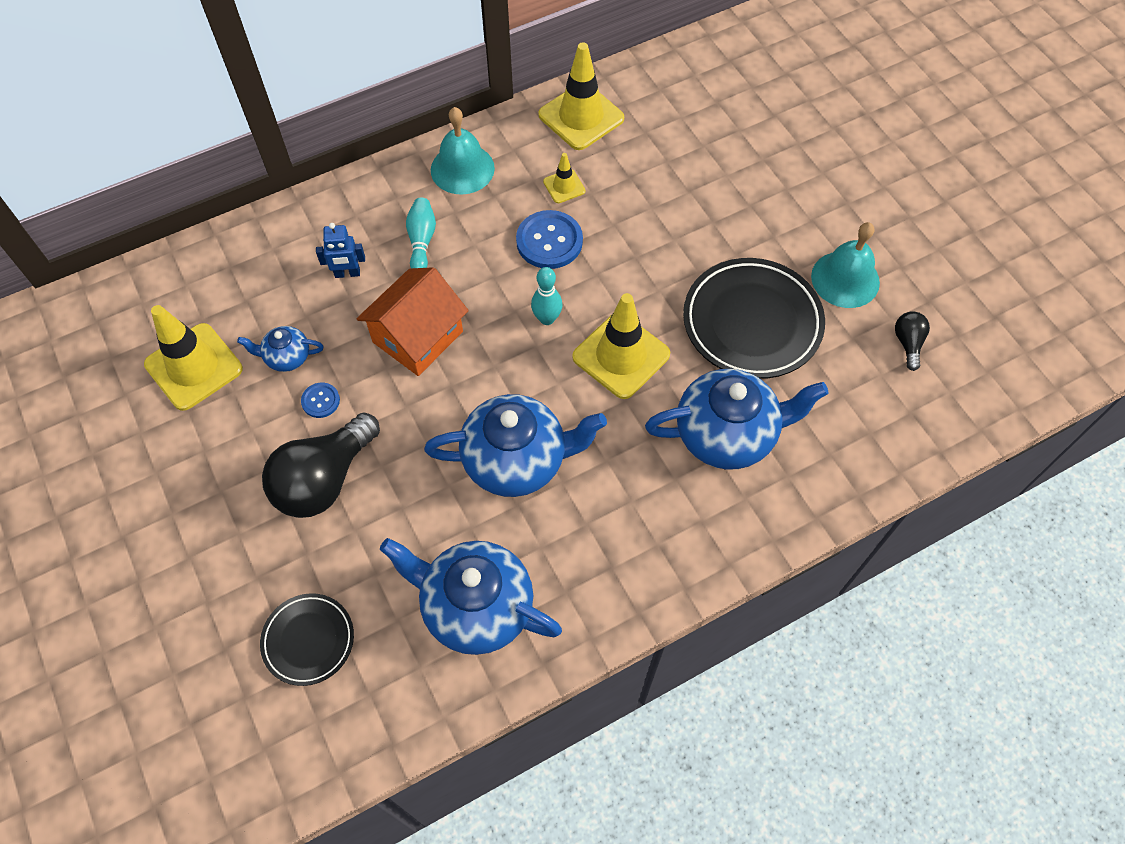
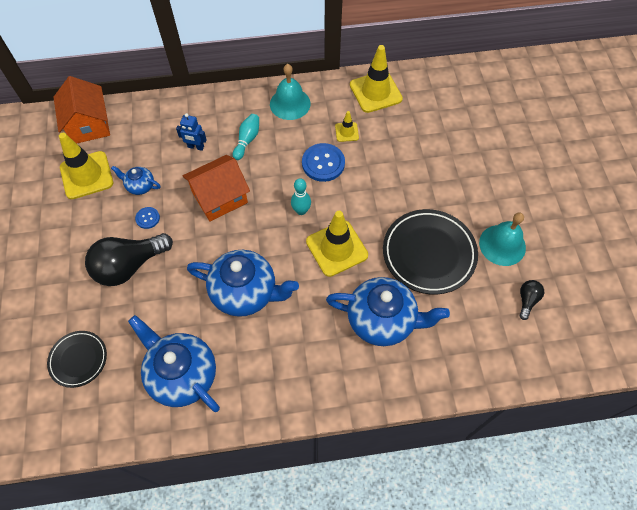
camera: 20 degrees right, 0 degrees up
none -> orange house [53,76,110,144]

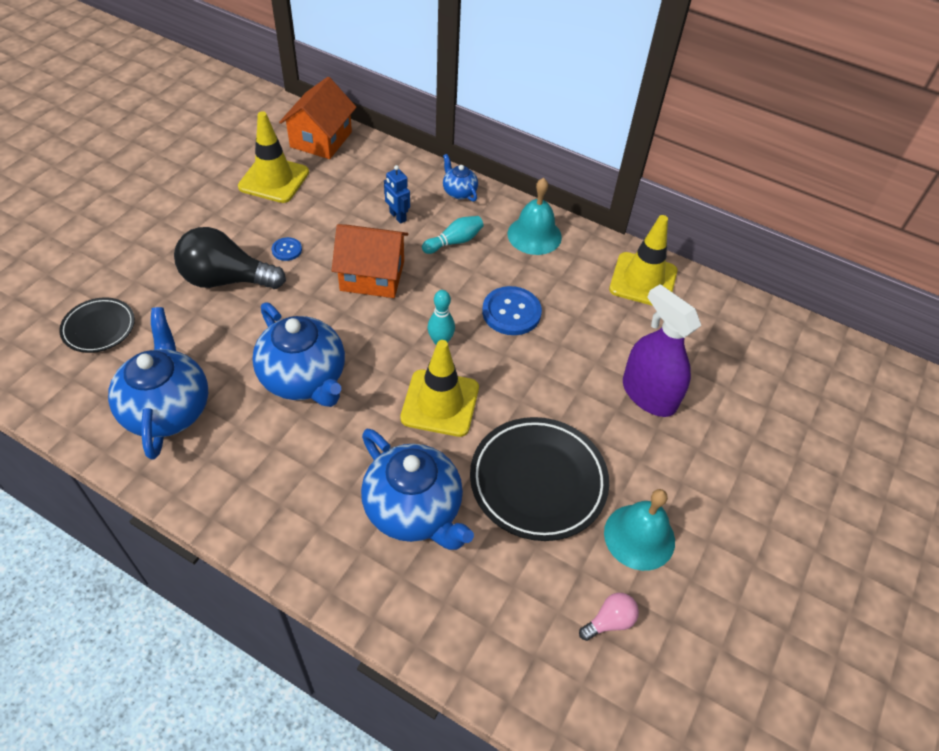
camera: 35 degrees right, 10 degrees down
blue teapot [111,166,161,195] -> blue teapot moved to [443,154,478,202]
yellow traffic cone [335,111,359,142] -> none
black light bulb [519,280,544,320] -> pink light bulb [579,593,639,641]
none -> purple spray bottle [623,284,701,417]

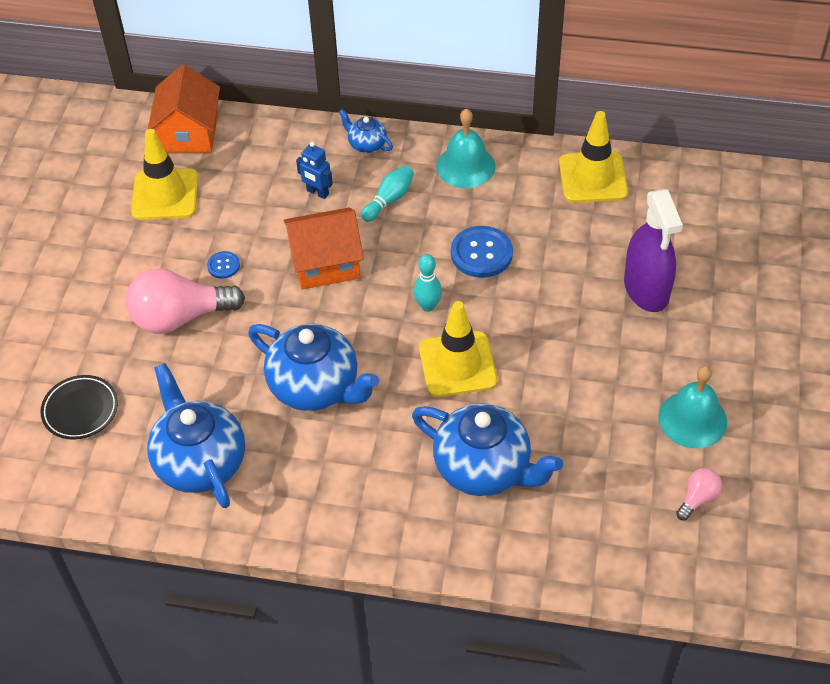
camera: 15 degrees left, 0 degrees up
black light bulb [174,227,286,289] -> pink light bulb [126,268,245,334]
black plate [470,417,609,541] -> none
purple spray bottle [623,284,701,417] -> purple spray bottle turned 135 degrees counterclockwise [624,189,683,312]

